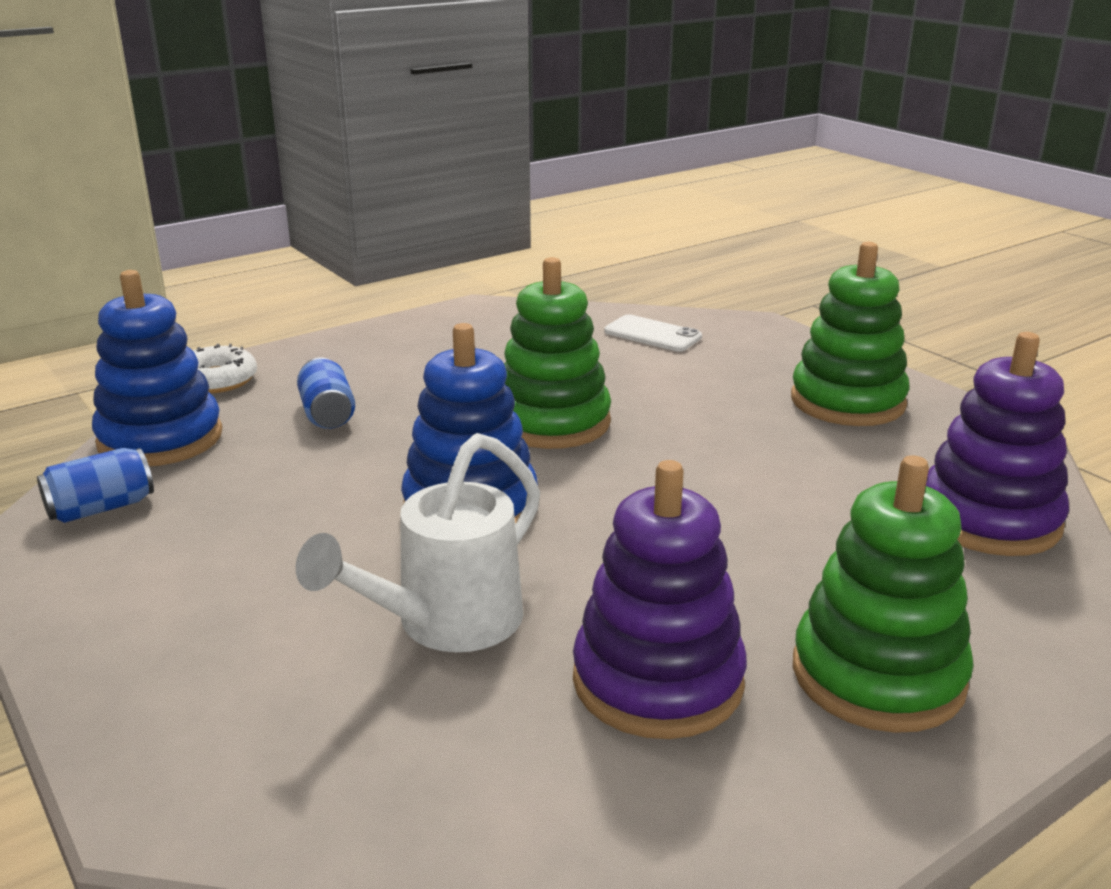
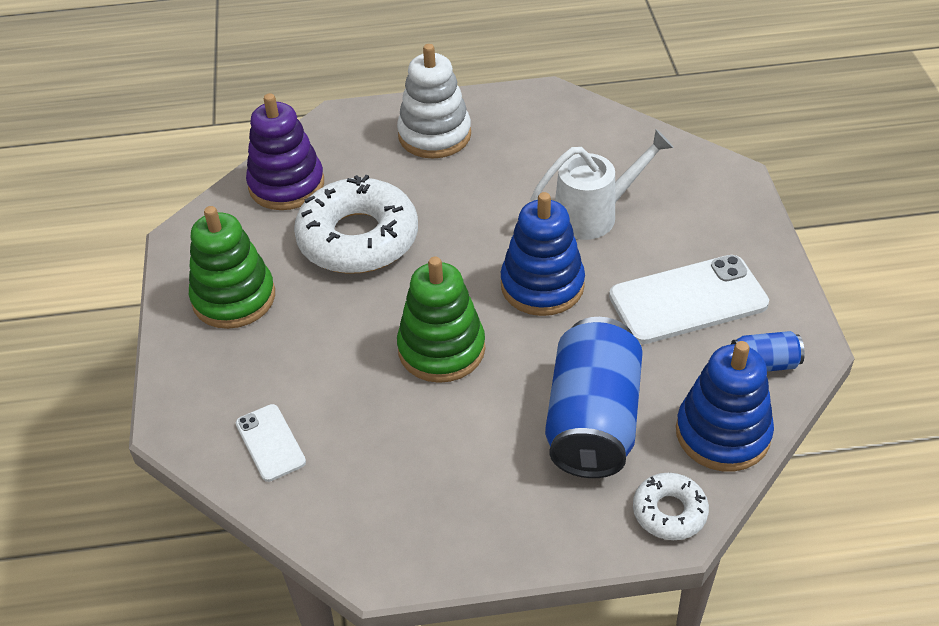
camera: 150 degrees left, 20 degrees up
blue can [297,357,355,429] -> blue can [545,317,643,478], size x2.18
purple stacking toy [573,460,747,739] -> none
green stacking toy [793,455,974,733] -> white stacking toy [397,44,471,159]
none -> white donut [294,175,418,274]
none -> white phone [609,255,769,344]

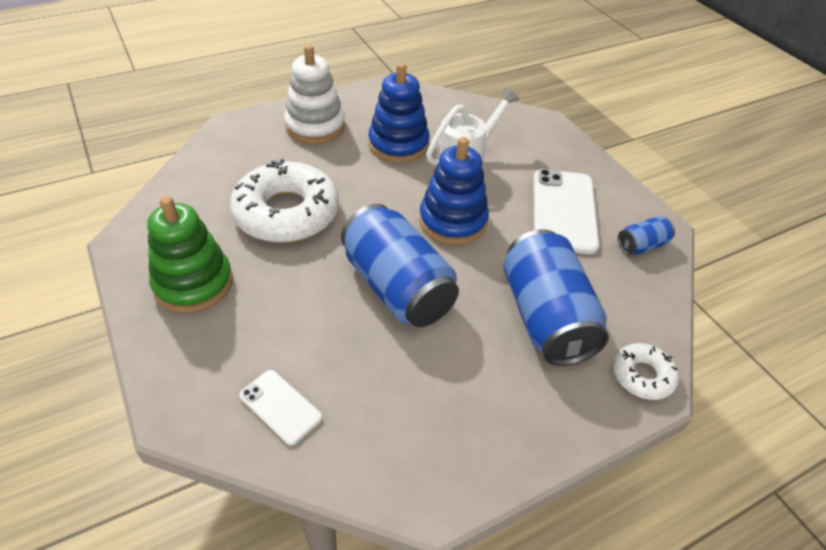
camera: 25 degrees left, 0 degrees up
purple stacking toy [246,93,324,210] -> none
green stacking toy [397,256,485,383] -> blue can [341,204,459,327]
white phone [609,255,769,344] -> white phone turned 45 degrees counterclockwise [533,169,600,254]
blue stacking toy [676,341,774,472] -> blue stacking toy moved to [369,63,430,163]

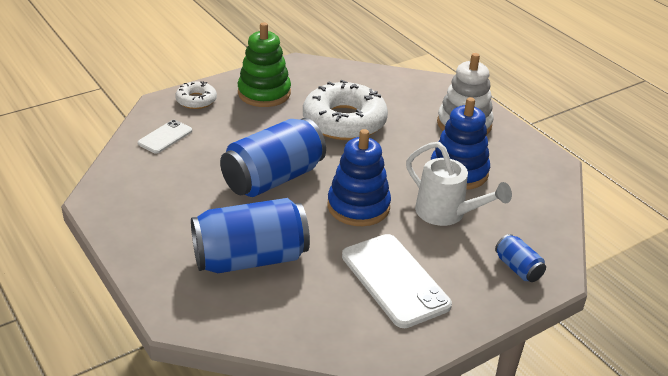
camera: 85 degrees right, 10 degrees down
white phone [533,169,600,254] -> white phone turned 60 degrees clockwise [342,234,452,328]
white donut [613,343,679,400] -> white donut moved to [175,81,217,109]
blue can [618,216,675,255] -> blue can moved to [495,234,546,282]

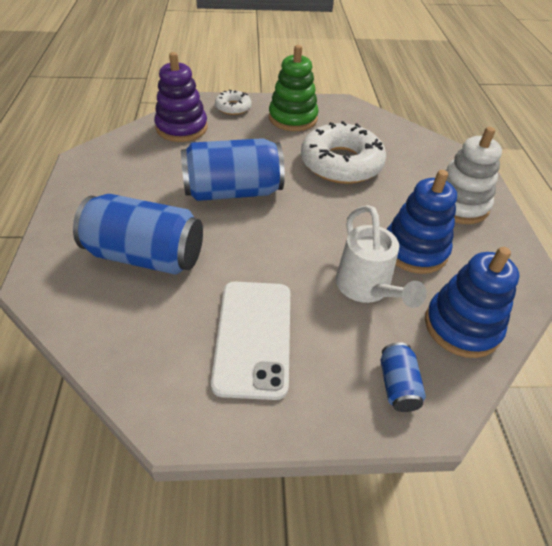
camera: 30 degrees right, 10 degrees up
white phone [138,120,192,154] -> purple stacking toy [154,52,208,142]
blue stacking toy [327,129,391,226] -> blue stacking toy moved to [425,247,519,358]

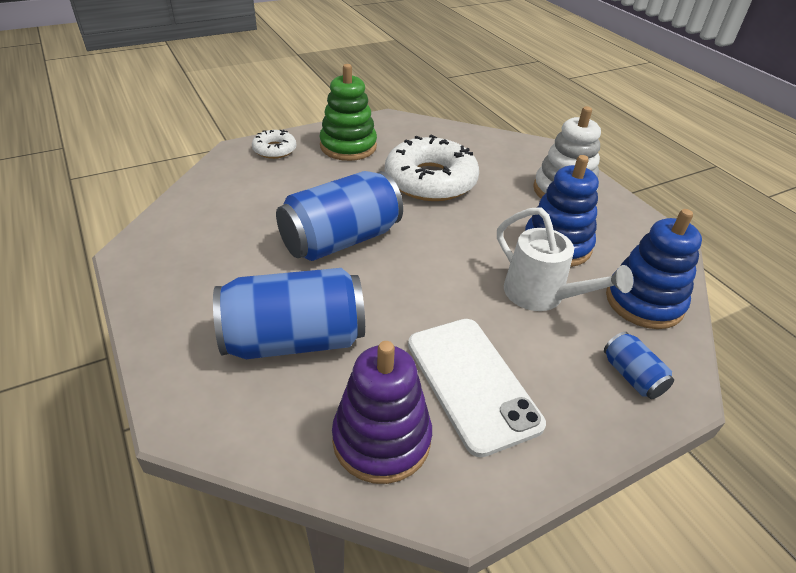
camera: 25 degrees left, 5 degrees down
purple stacking toy [154,52,208,142] -> purple stacking toy moved to [332,341,432,484]

